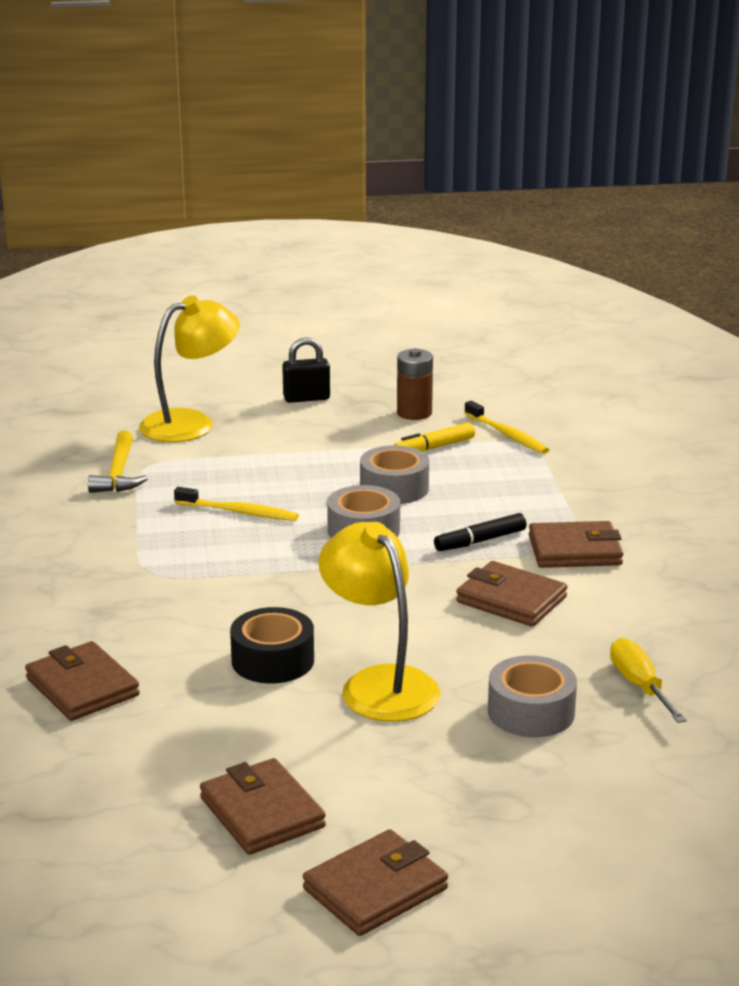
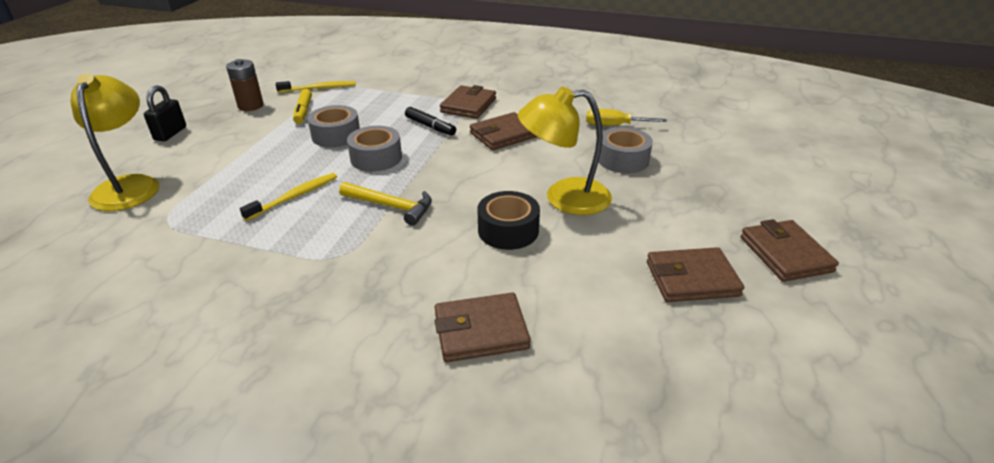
camera: 65 degrees left, 10 degrees up
yellow hammer [88,431,148,493] -> yellow hammer moved to [339,182,432,226]
black marker [434,513,527,551] -> black marker turned 45 degrees counterclockwise [405,107,456,136]

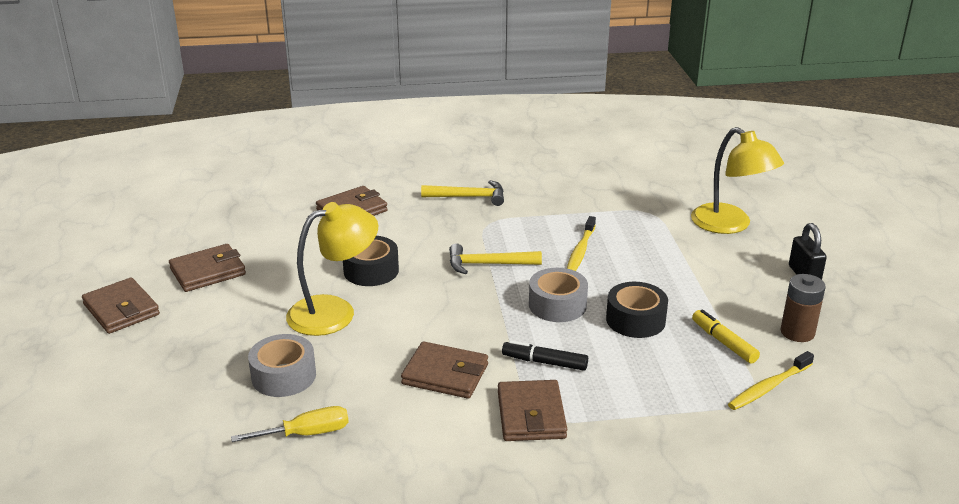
camera: 155 degrees right, 5 degrees down
grey tape [307,105,360,147] -> black tape [606,282,668,338]
brown wallet [470,112,537,150] -> brown wallet turned 75 degrees clockwise [401,341,488,399]
none -> yellow hammer [421,180,504,206]

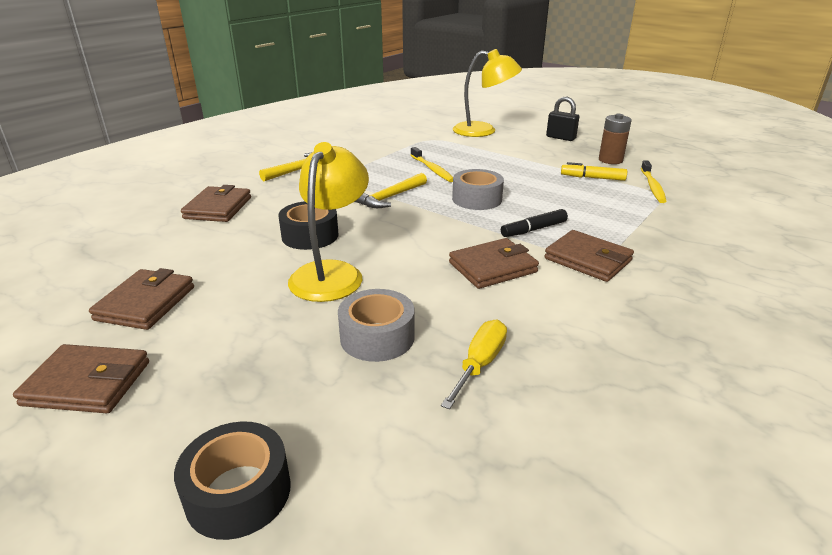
camera: 45 degrees left, 0 degrees up
black tape [606,282,668,338] -> black tape moved to [174,421,291,540]

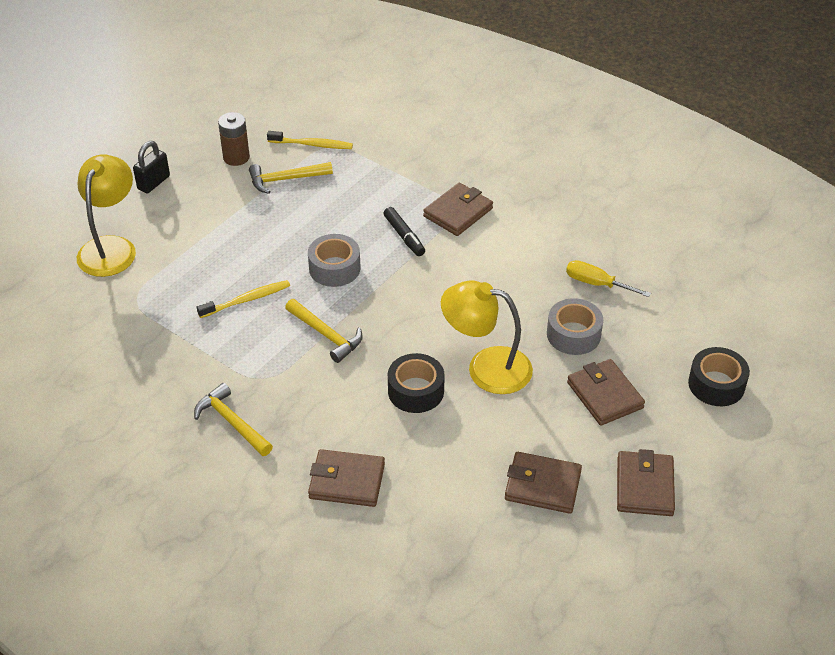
camera: 90 degrees left, 15 degrees up
brown wallet [449,238,539,289] -> brown wallet moved to [567,359,645,425]
yellow marker [561,162,627,181] -> yellow hammer [249,162,333,194]

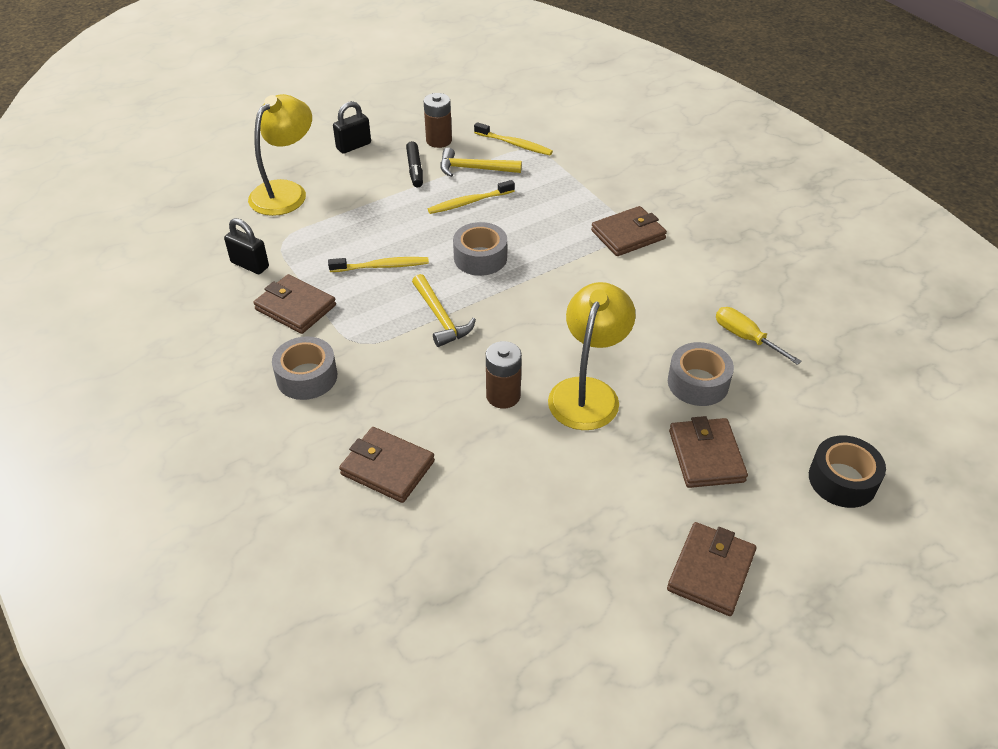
camera: 20 degrees right, 0 degrees up
yellow hammer [194,383,273,456] -> grey tape [272,336,337,400]
black marker [383,207,425,256] -> black marker moved to [406,141,423,187]
black tape [388,353,445,413] -> brown battery [486,341,522,409]
yellow lamp [441,280,533,394] -> yellow lamp turned 75 degrees clockwise [548,282,636,430]
brown wallet [505,452,582,514] -> brown wallet moved to [253,274,336,334]
none -> black padlock [224,218,269,274]
none -> yellow toothbrush [428,180,515,214]

